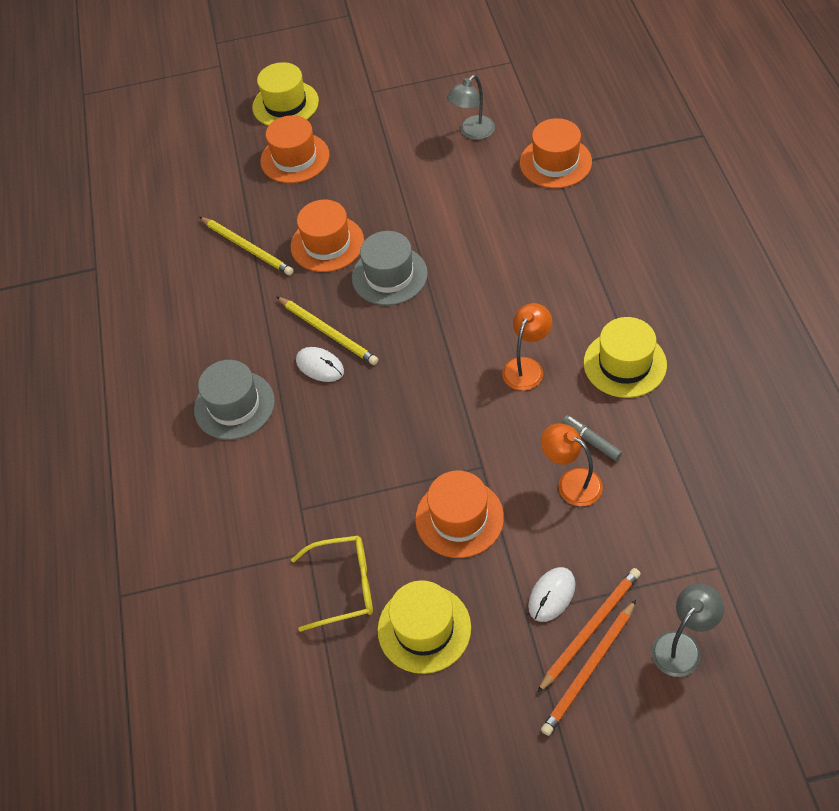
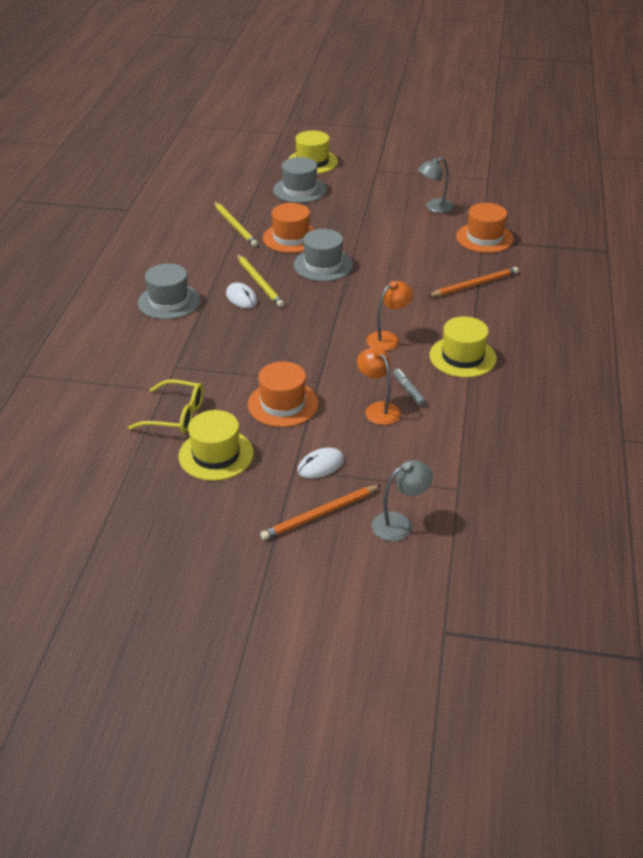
camera: 15 degrees right, 15 degrees down
orange hat [260,115,330,183] -> grey hat [273,157,326,203]
orange pencil [537,568,641,693] -> orange pencil moved to [428,267,518,297]

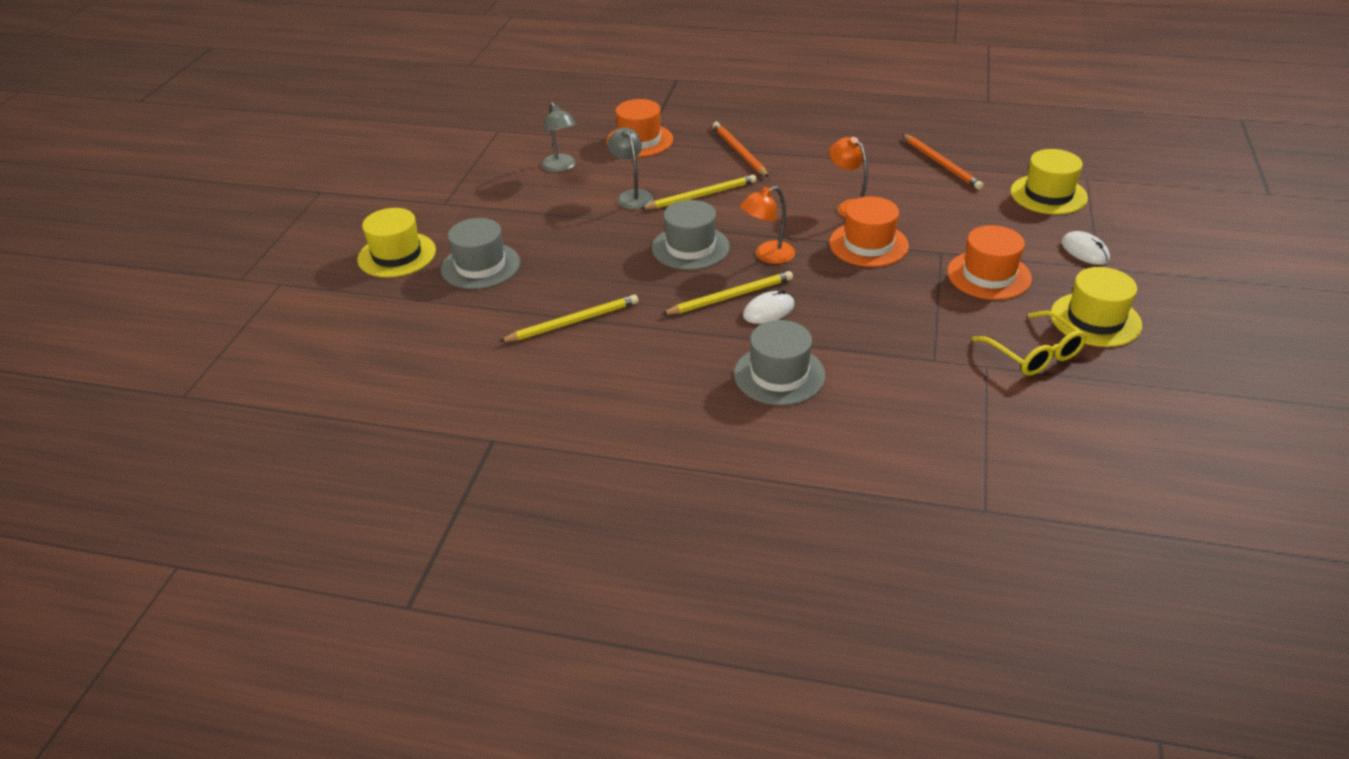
camera: 85 degrees left, 0 degrees up
yellow glasses [128,380,204,433] -> yellow glasses turned 135 degrees clockwise [972,311,1087,376]
orange pencil [260,485,381,540] -> orange pencil moved to [902,134,983,190]
orange hat [263,203,316,253] -> orange hat moved to [829,196,909,267]
orange lamp [357,347,401,425] -> orange lamp moved to [740,186,795,264]
grey lamp [372,460,433,541] -> grey lamp moved to [608,127,653,209]
grey marker [393,369,426,407] -> none
yellow hat [429,316,497,378] -> yellow hat moved to [1010,149,1088,215]
none -> yellow pencil [640,175,757,209]

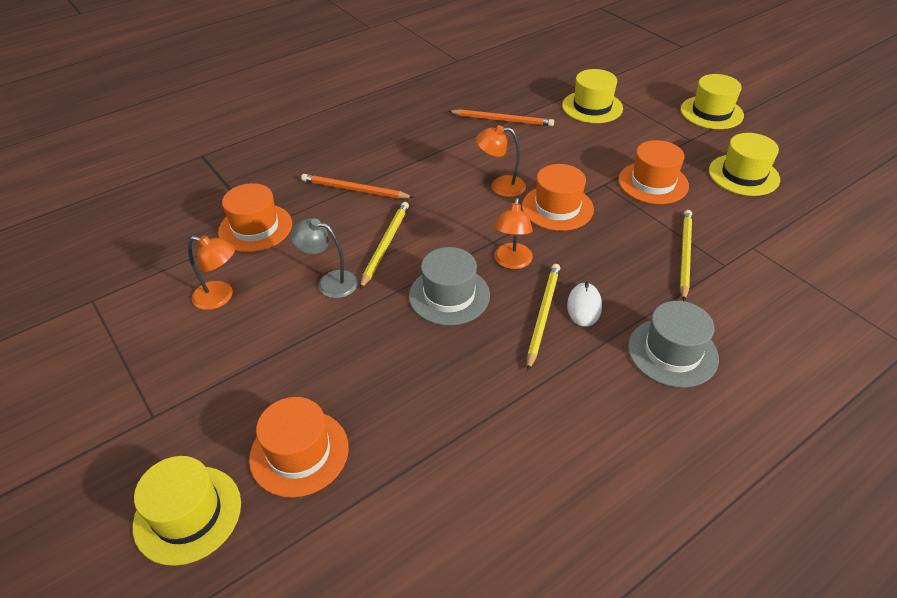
camera: 50 degrees left, 5 degrees up
grey hat [441,218,520,289] -> orange hat [249,397,349,498]
yellow pencil [499,295,638,342] -> yellow pencil moved to [680,210,692,301]
grey lamp [541,102,576,172] -> orange lamp [188,235,235,310]
yellow glasses [972,311,1087,376] -> none
white mouse [1061,231,1110,265] -> none
none -> yellow hat [680,74,744,129]

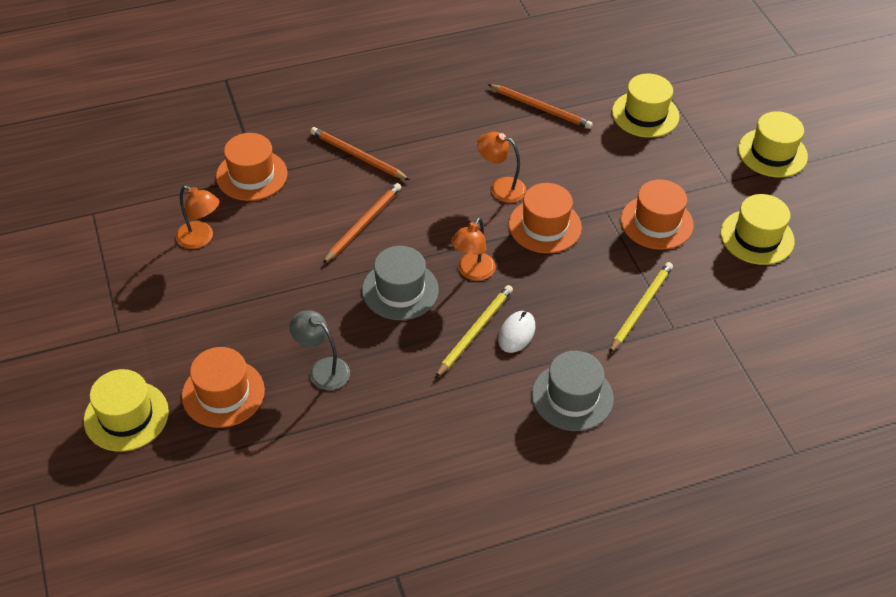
camera: 15 degrees right, 5 degrees up
grey lamp [290,218,358,298] -> grey lamp moved to [290,310,350,390]
yellow pencil [360,202,409,289] -> orange pencil [323,183,401,263]

